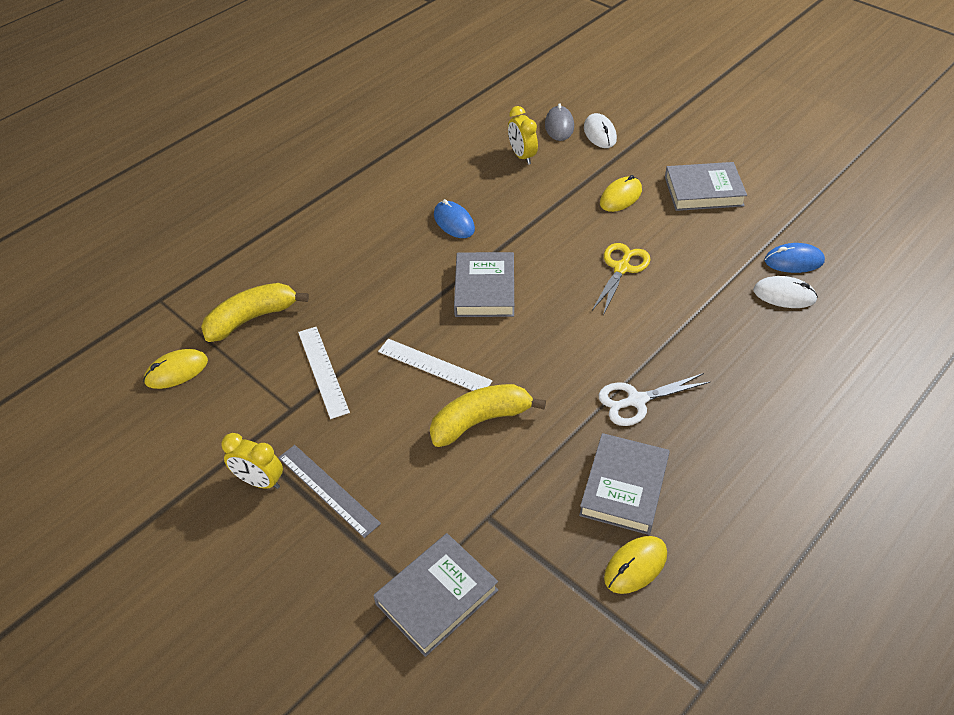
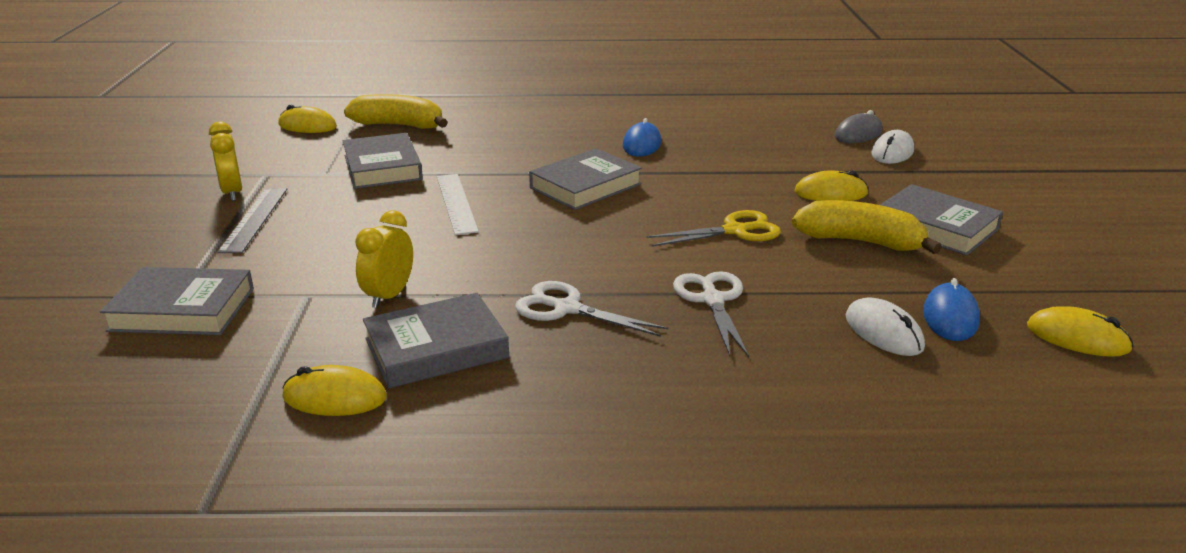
camera: 45 degrees right, 20 degrees down
white ruler [298,327,350,419] -> grey book [342,133,423,189]
yellow banana [430,384,546,447] -> yellow banana moved to [792,200,942,254]
yellow clock [508,106,538,164] -> yellow clock moved to [355,211,413,308]
blue mouse [765,243,825,273] -> blue mouse turned 60 degrees clockwise [923,278,980,341]
none -> white scissors [673,271,749,357]
none -> yellow mouse [1027,306,1133,357]

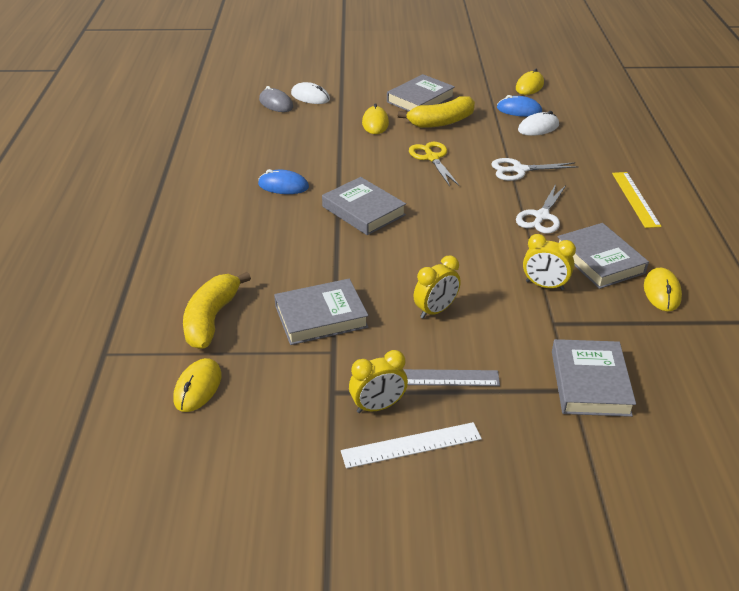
camera: 90 degrees left, 10 degrees up
white ruler [437,174,479,235] -> white ruler moved to [341,422,482,469]
yellow banana [792,200,942,254] -> yellow banana turned 135 degrees counterclockwise [398,96,475,128]
none -> yellow clock [414,255,461,319]
none -> yellow ruler [612,172,661,228]

